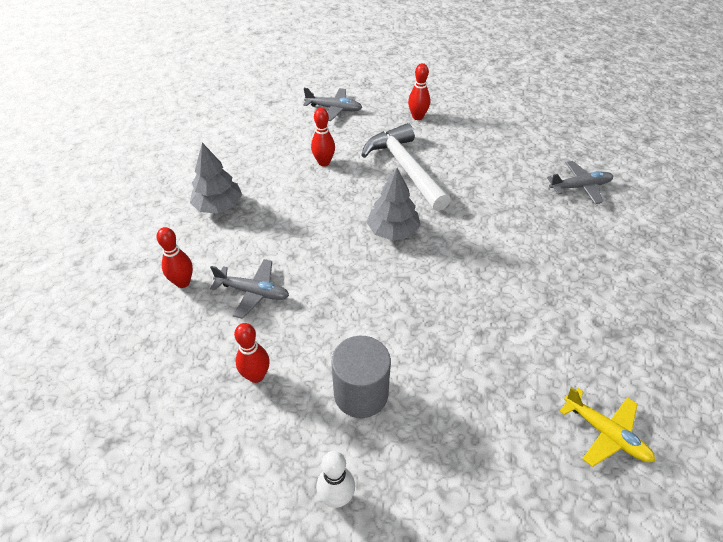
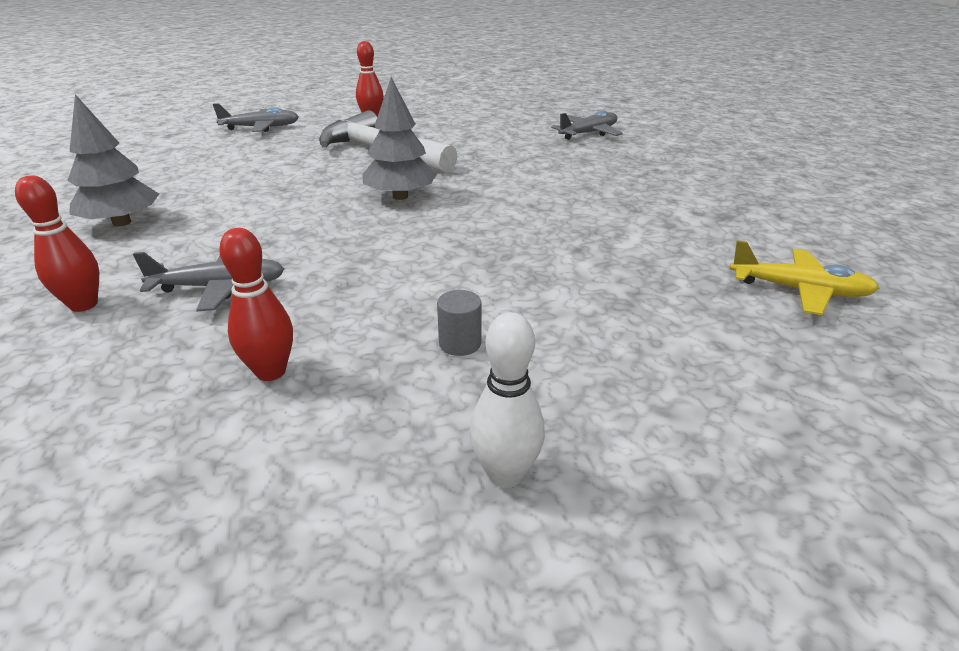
camera: 25 degrees left, 15 degrees down
red bowling pin [311,108,335,166] -> none
grey cylinder [331,336,391,418] -> grey cylinder [437,290,481,356], size x0.47

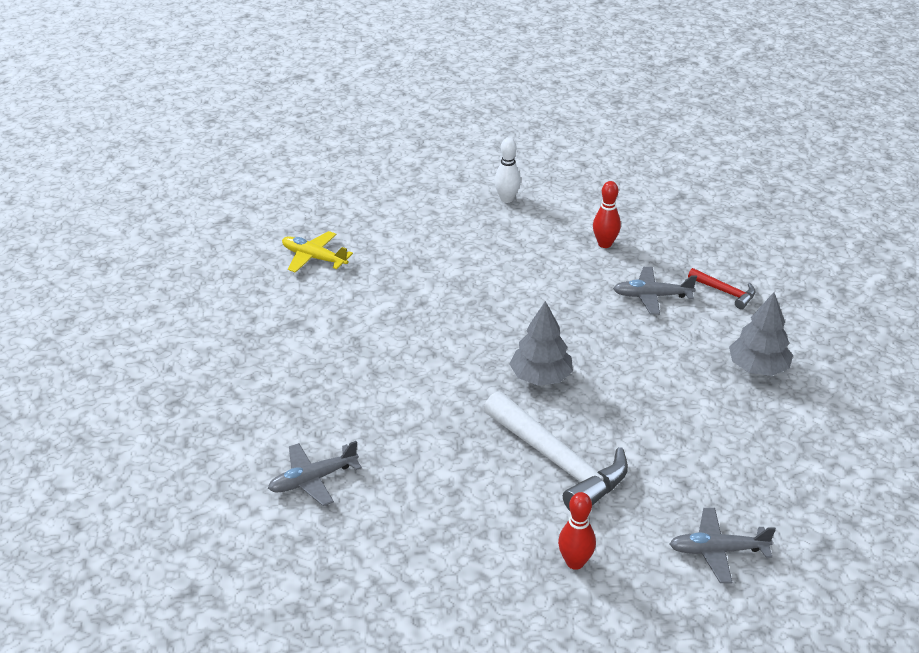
camera: 170 degrees left, 5 degrees up
red bowling pin [15,176,99,312] -> red hammer [688,268,756,309]
grey cylinder [437,290,481,356] -> none

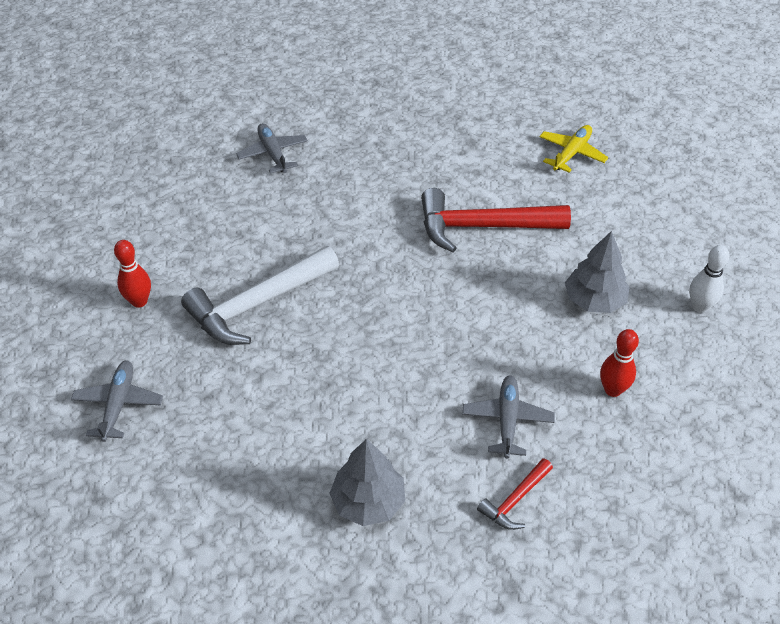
camera: 95 degrees right, 10 degrees up
grey tree [510,301,573,385] -> grey tree moved to [565,231,630,313]
none -> red hammer [421,188,571,252]

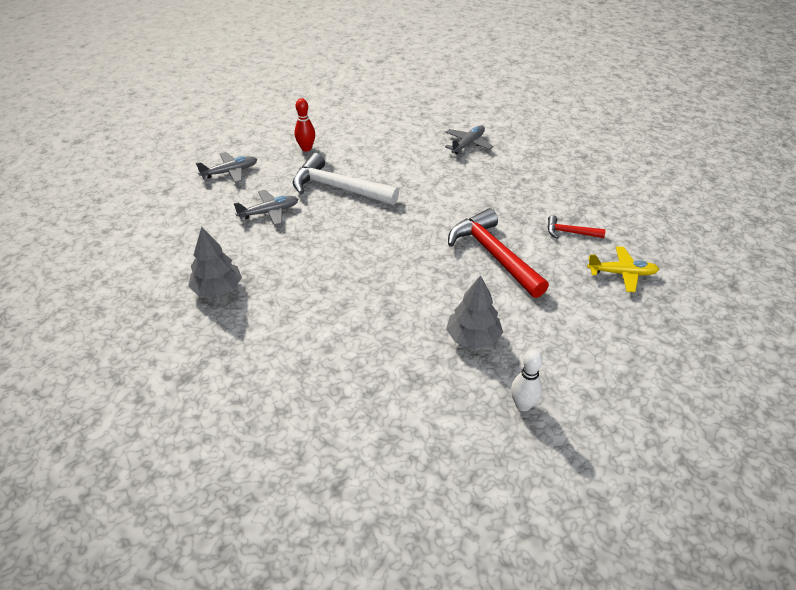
camera: 60 degrees right, 5 degrees down
grey plane [462,375,555,459] -> grey plane moved to [234,190,298,226]
red hammer [477,458,553,530] -> red hammer moved to [548,215,606,239]
red bowling pin [600,329,639,397] -> none

